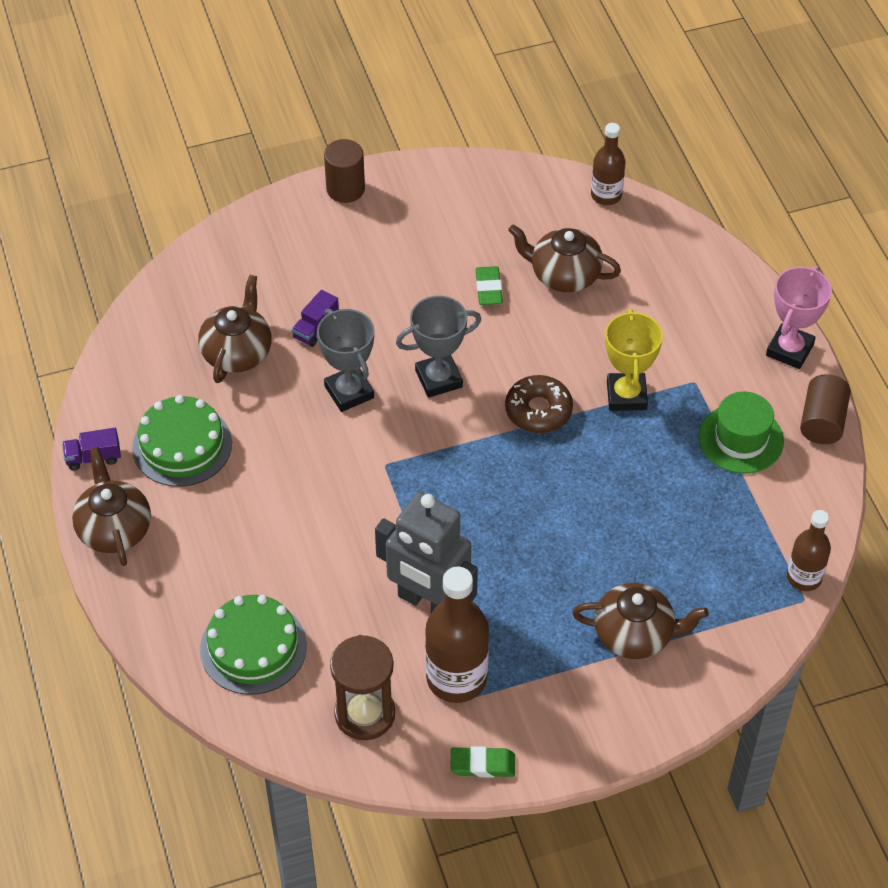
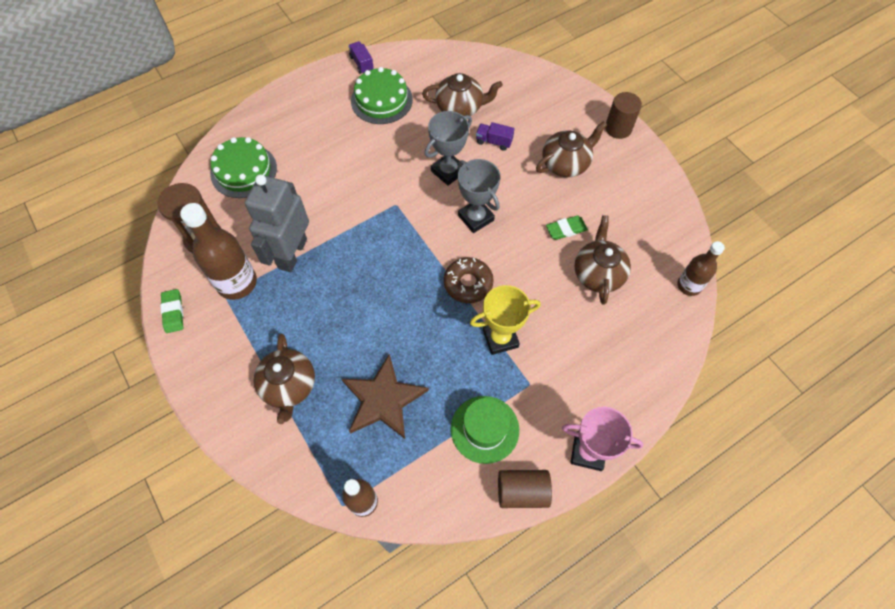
camera: 75 degrees right, 10 degrees up
brown teapot [72,447,151,566] -> brown teapot moved to [536,121,607,177]
none -> brown star [342,354,429,439]

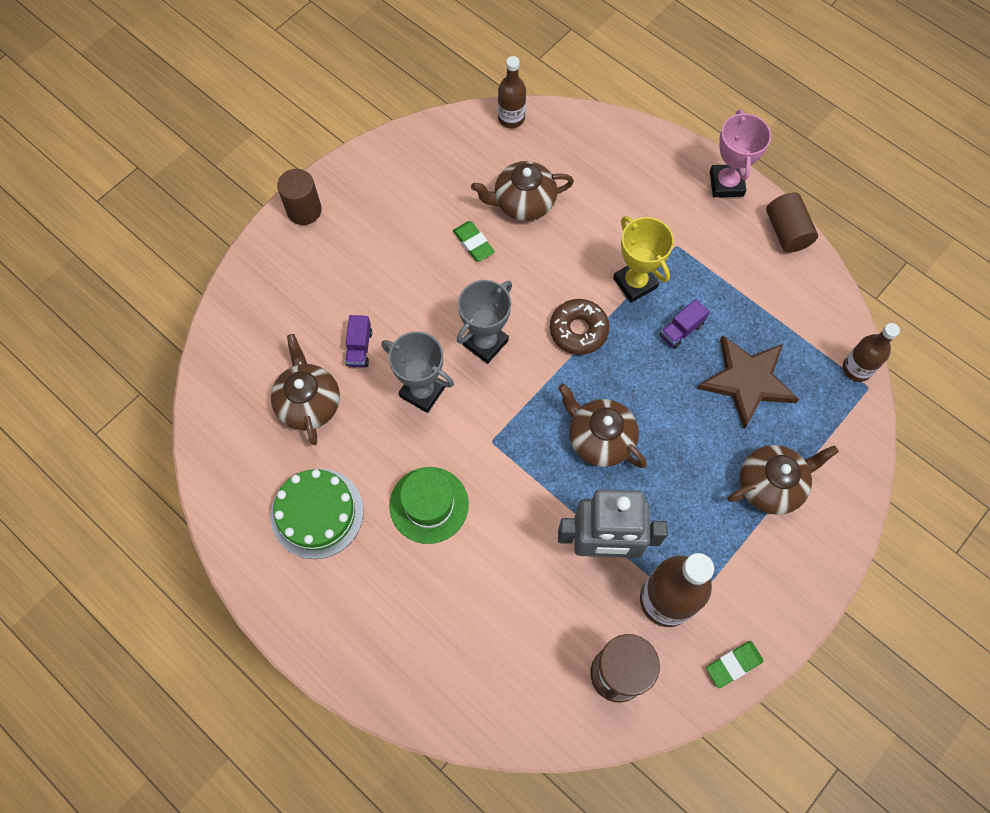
camera: 105 degrees left, 5 degrees up
green cake [210,137,277,198] -> none
purple truck [348,41,374,74] -> purple truck moved to [660,299,710,349]
green hat [451,396,519,464] -> green hat moved to [389,467,469,544]
brown teapot [536,121,607,177] -> brown teapot moved to [558,383,647,468]

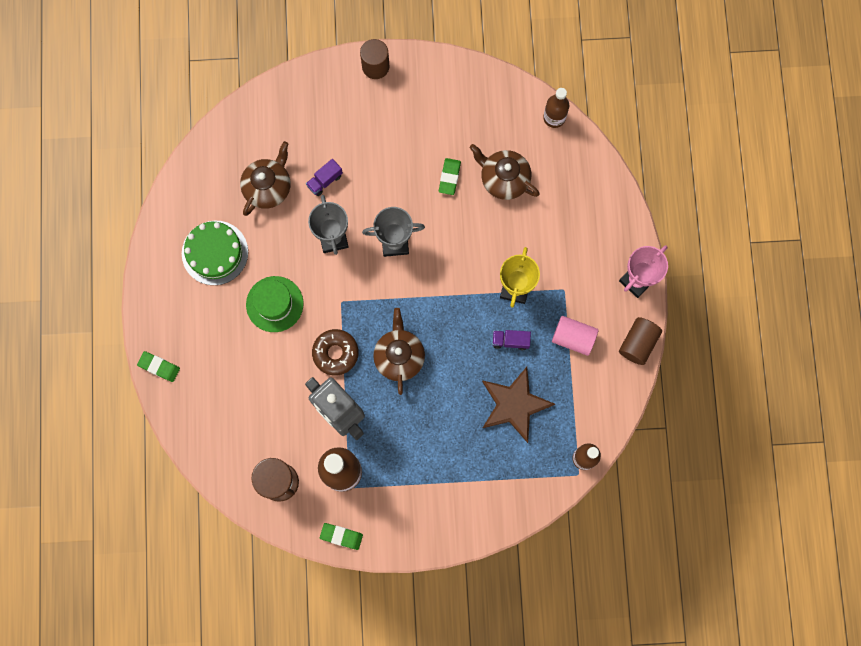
camera: 45 degrees right, 10 degrees up
brown donut [550,299,610,355] -> brown donut moved to [312,329,359,376]
brown teapot [728,445,839,515] -> none
none -> green eraser [137,351,180,382]
none -> pink cylinder [552,316,598,356]

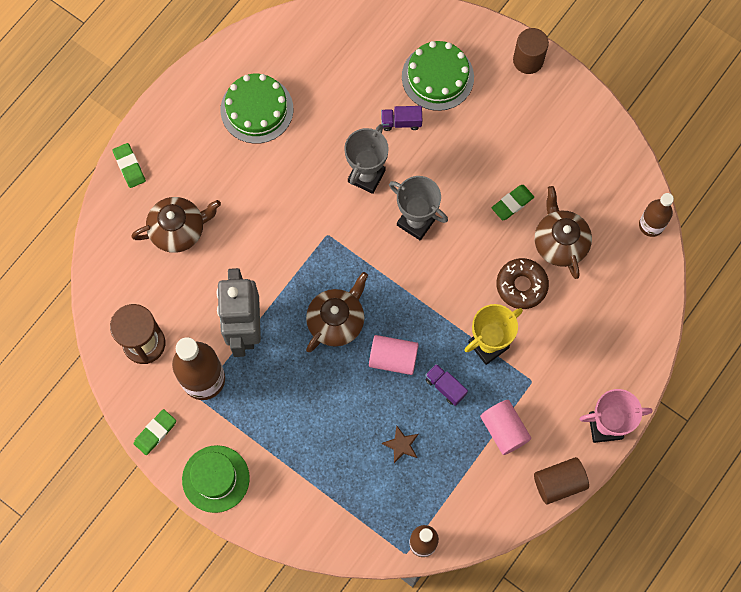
camera: 40 degrees right, 5 degrees down
brown teapot [240,141,290,216] -> brown teapot moved to [131,197,221,253]
green hat [246,276,303,332] -> green hat moved to [182,445,250,513]
brown donut [312,329,359,376] -> brown donut moved to [496,258,549,309]
green eraser [320,523,363,550] -> green eraser turned 75 degrees clockwise [134,409,176,455]
brown star [482,367,555,443] -> brown star [381,426,419,463], size x0.44
none -> pink cylinder [369,335,419,375]
none -> green cake [402,41,474,111]

